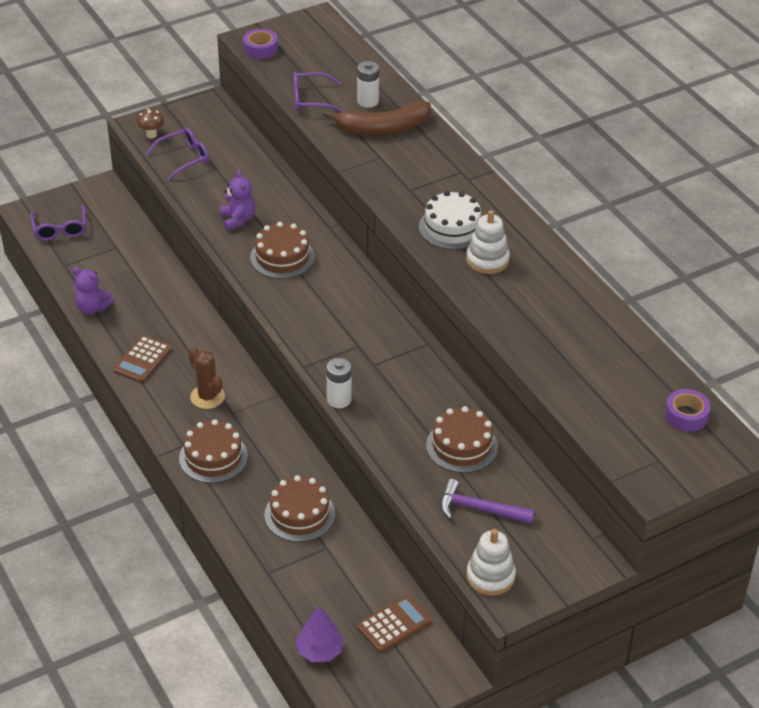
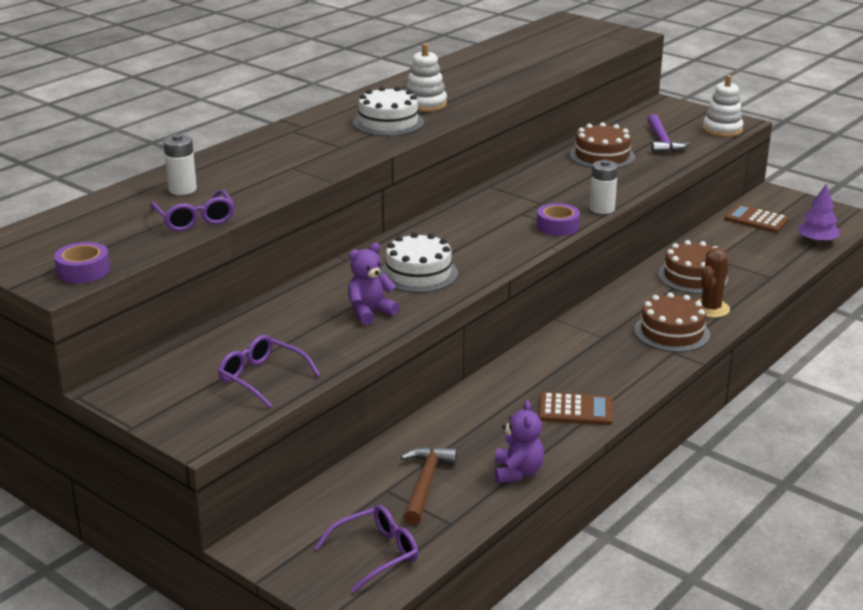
camera: 110 degrees left, 15 degrees down
brown mushroom [137,109,164,138] -> none
brown cactus [188,347,225,409] -> brown cactus moved to [697,247,730,318]
brown cake [250,222,315,279] -> white cake [380,232,458,293]
brown banana [323,101,431,135] -> none
purple tape [665,389,711,432] -> purple tape moved to [537,203,580,236]
none -> brown hammer [401,446,457,525]

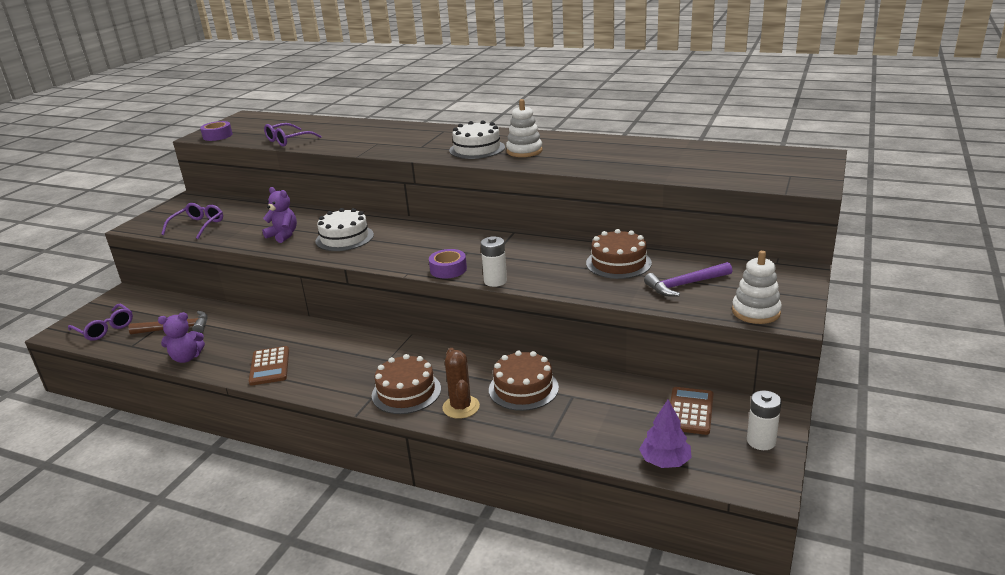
camera: 75 degrees right, 0 degrees up
white battery [163,134,197,195] -> white battery moved to [747,391,781,450]
brown cactus [697,247,730,318] -> brown cactus turned 60 degrees clockwise [442,348,480,419]

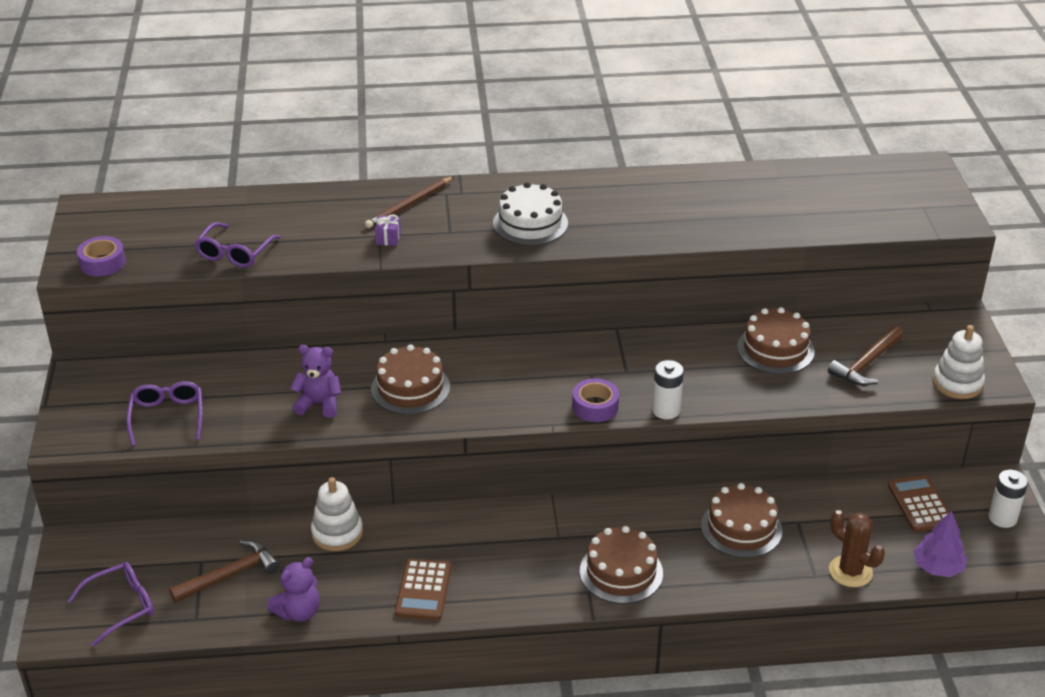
camera: 30 degrees left, 10 degrees up
purple glasses [68,304,133,341] -> purple glasses turned 45 degrees counterclockwise [67,562,154,646]
brown calculator [249,346,289,386] -> brown calculator turned 45 degrees clockwise [395,559,451,620]
white cake [316,208,374,251] -> brown cake [371,344,450,415]
brown cactus [442,348,480,419] -> brown cactus moved to [829,510,885,587]
white stacking toy [506,99,542,157] -> white stacking toy moved to [311,477,363,551]
purple hammer [644,262,732,296] -> brown hammer [828,326,903,386]
none -> brown pencil [365,176,454,228]
none -> purple gift [375,214,401,246]

